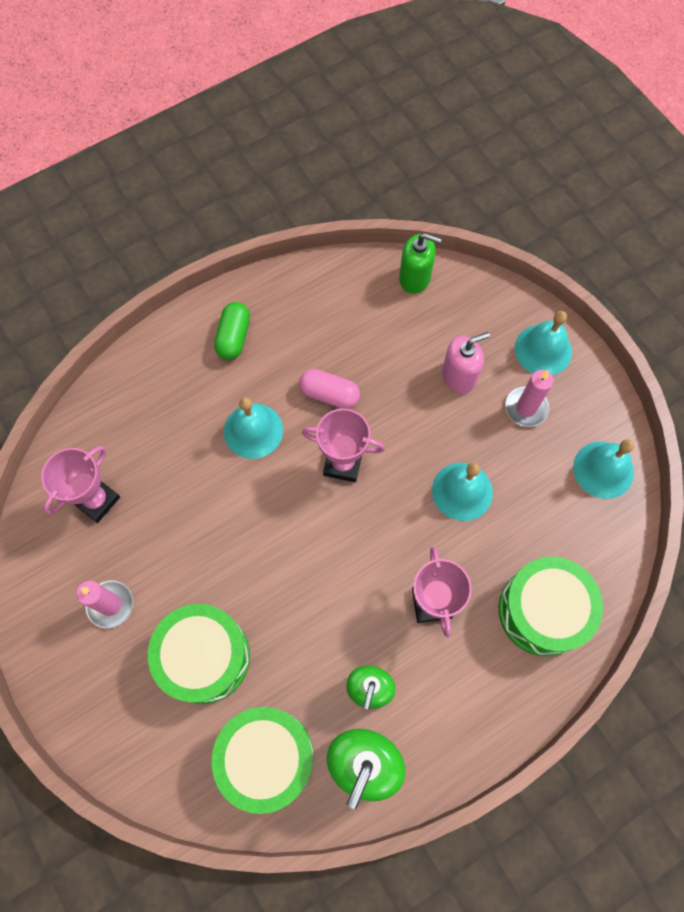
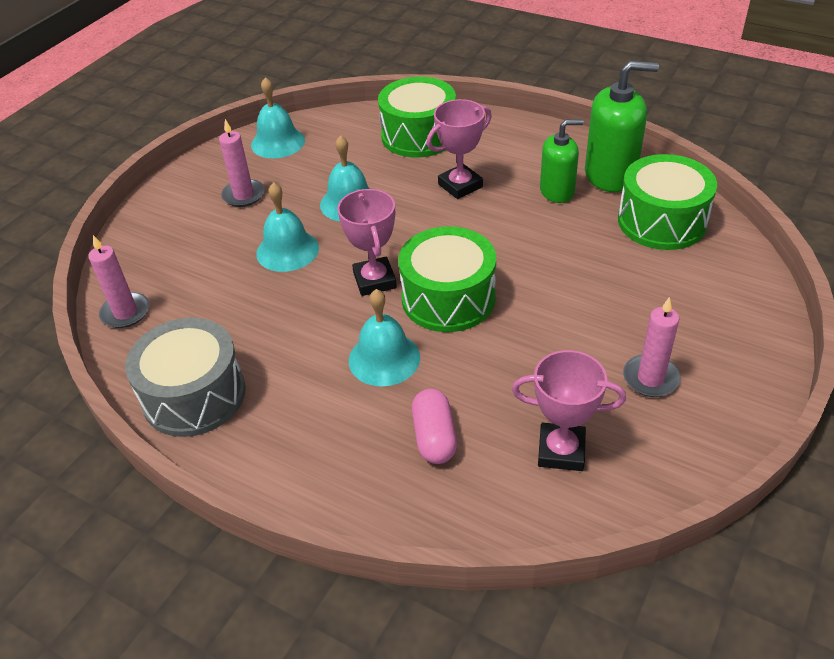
camera: 115 degrees left, 25 degrees down
green drum [148,604,250,704] -> green drum moved to [398,226,496,332]
green capsule [214,302,250,360] -> none
pink capsule [299,369,360,409] -> pink capsule moved to [412,389,457,464]
green soap dispenser [399,233,442,294] -> pink candle [88,235,149,328]
pink soap dispenser [442,332,490,393] -> none
turquoise bell [515,311,572,375] -> turquoise bell moved to [256,182,319,272]
none -> grey drum [125,318,246,437]

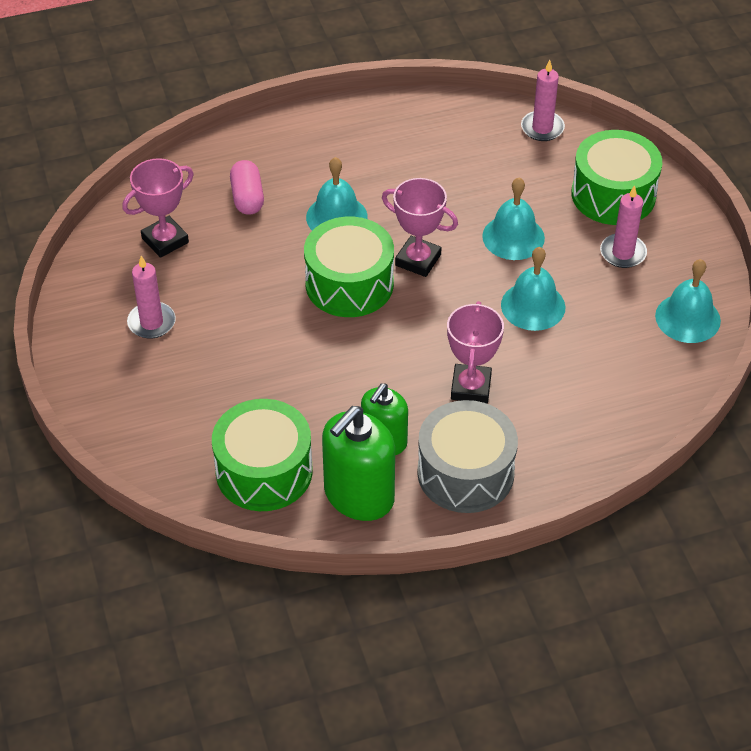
camera: 130 degrees right, 5 degrees up
grey drum [125,318,246,437] -> grey drum moved to [417,400,518,513]
green drum [378,77,456,158] -> green drum moved to [572,130,662,225]
pink capsule [412,389,457,464] -> pink capsule turned 45 degrees clockwise [230,160,264,215]

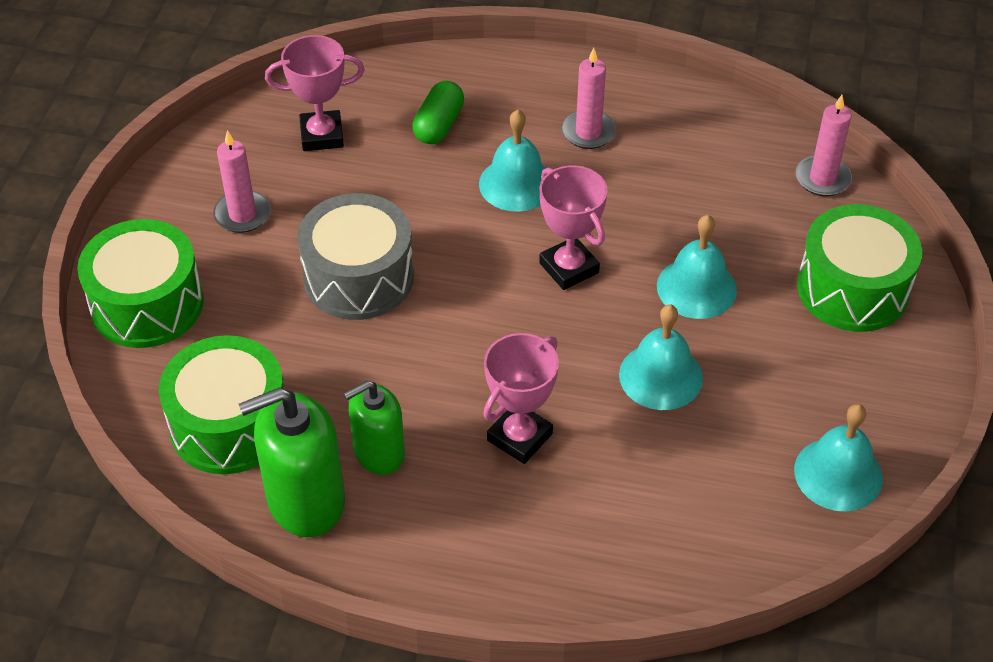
camera: 30 degrees right, 0 degrees up
pink capsule [230,160,264,215] -> green capsule [412,81,464,144]
green drum [304,217,394,317] -> green drum moved to [77,219,204,348]
grey drum [417,400,518,513] -> grey drum moved to [297,193,414,320]
pink candle [600,185,647,268] -> pink candle moved to [561,48,616,149]

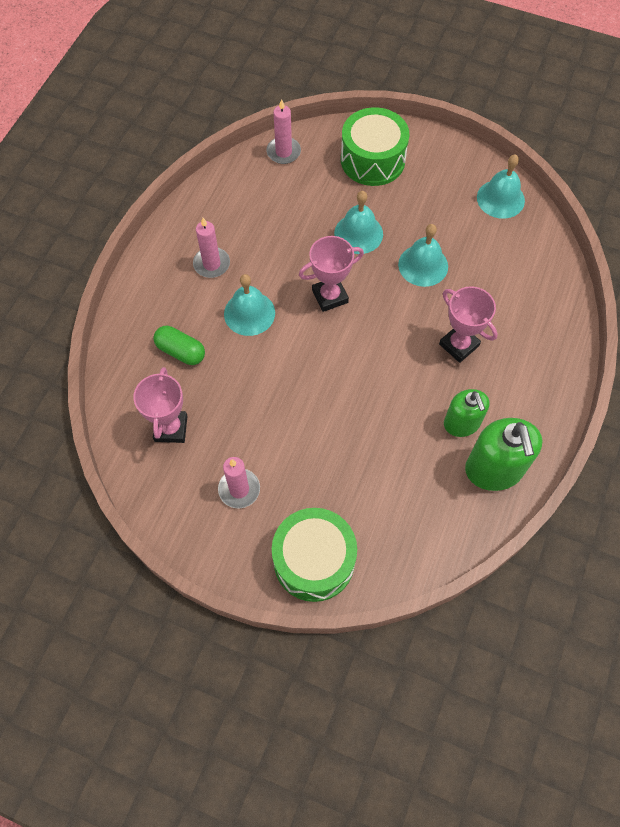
camera: 80 degrees left, 15 degrees up
green drum [159,335,283,474] -> none
grey drum [297,193,414,320] -> none

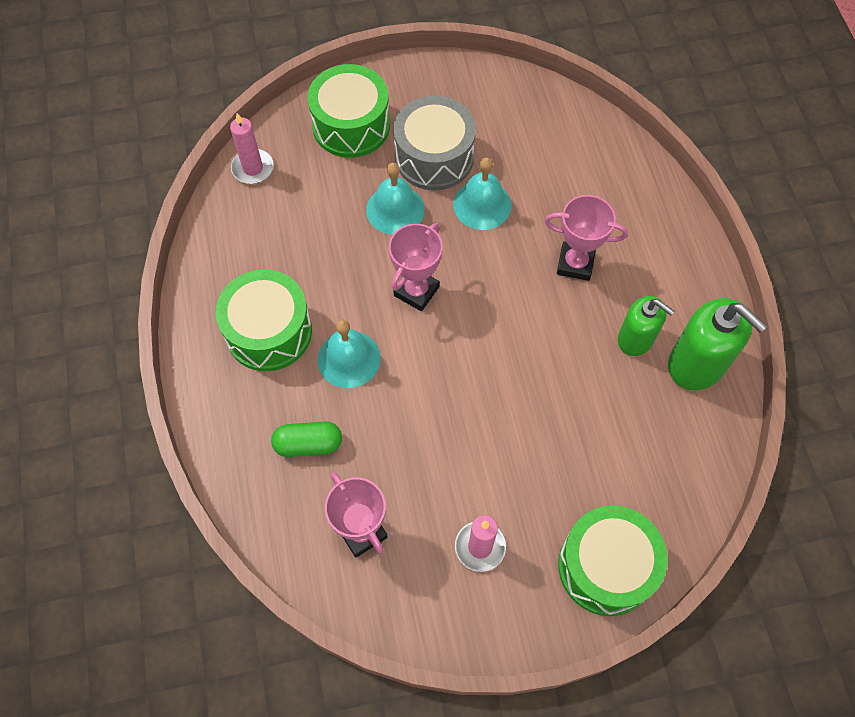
camera: 35 degrees left, 0 degrees up
pink candle [193,218,230,278] -> green drum [216,269,312,371]
turquoise bell [477,154,525,219] -> none
none -> grey drum [394,95,476,190]

